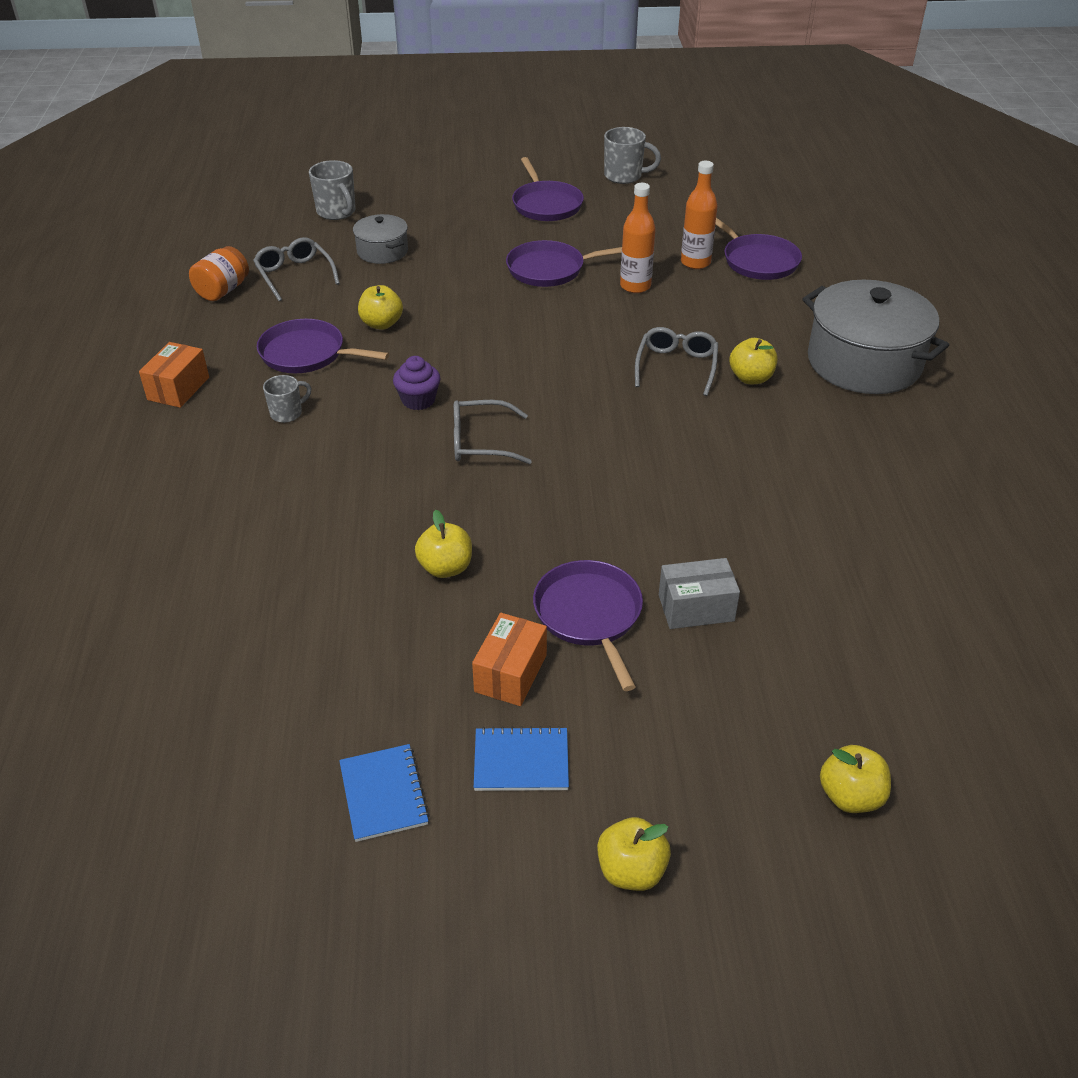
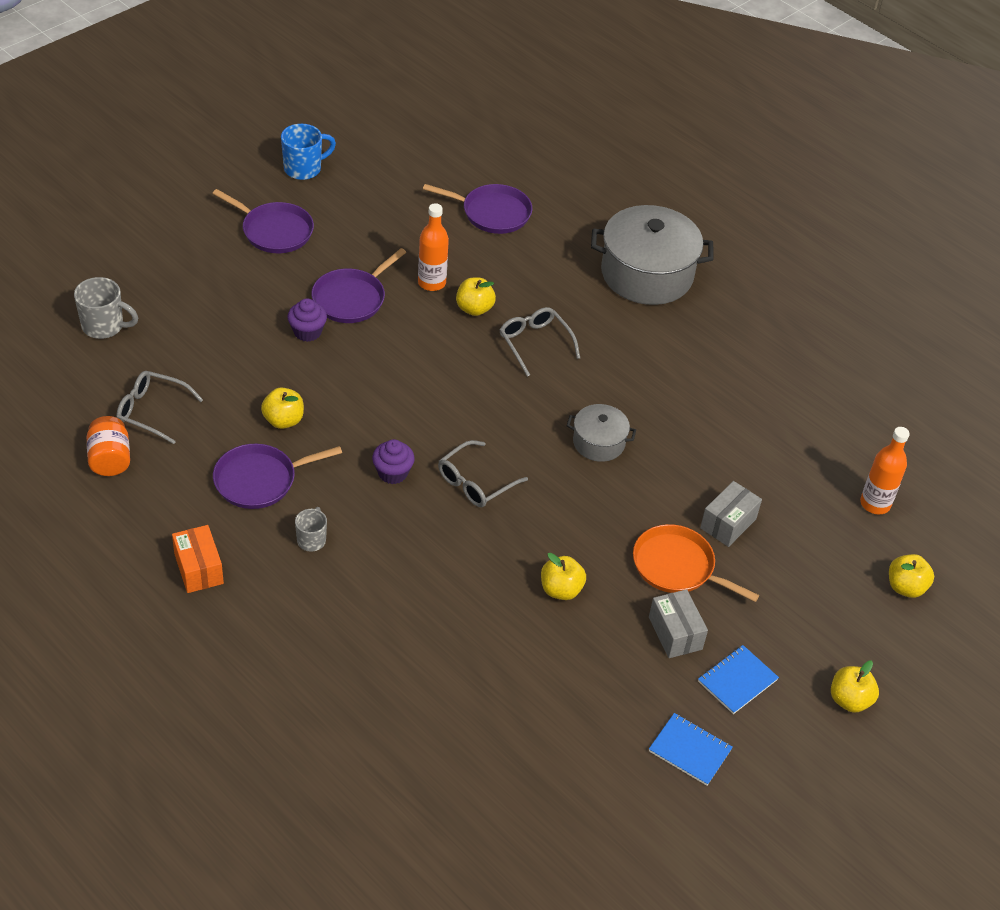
camera: 45 degrees left, 5 degrees up
grey pot [353,214,408,264] -> grey pot moved to [567,404,636,462]
orange box [472,613,547,706] -> grey box [649,589,708,658]
purple pan [533,560,643,691] -> orange pan [633,524,760,602]
grey mug [604,127,661,184] -> blue mug [281,124,336,180]
orange bottle [681,161,717,269] -> orange bottle moved to [860,427,910,515]
yellow apple [729,338,777,384] -> yellow apple moved to [456,278,496,316]
none -> purple cupcake [287,298,327,342]

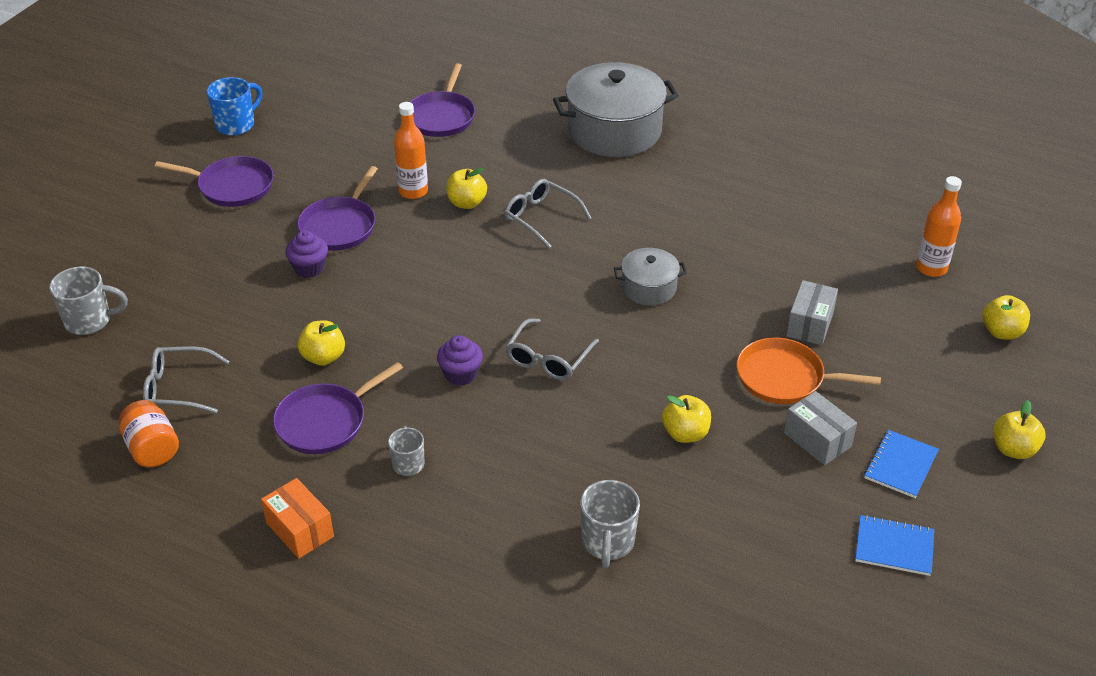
camera: 15 degrees left, 5 degrees down
purple pan [423,184,532,234] -> purple pan turned 105 degrees clockwise [410,63,475,137]
none -> grey mug [580,480,640,568]

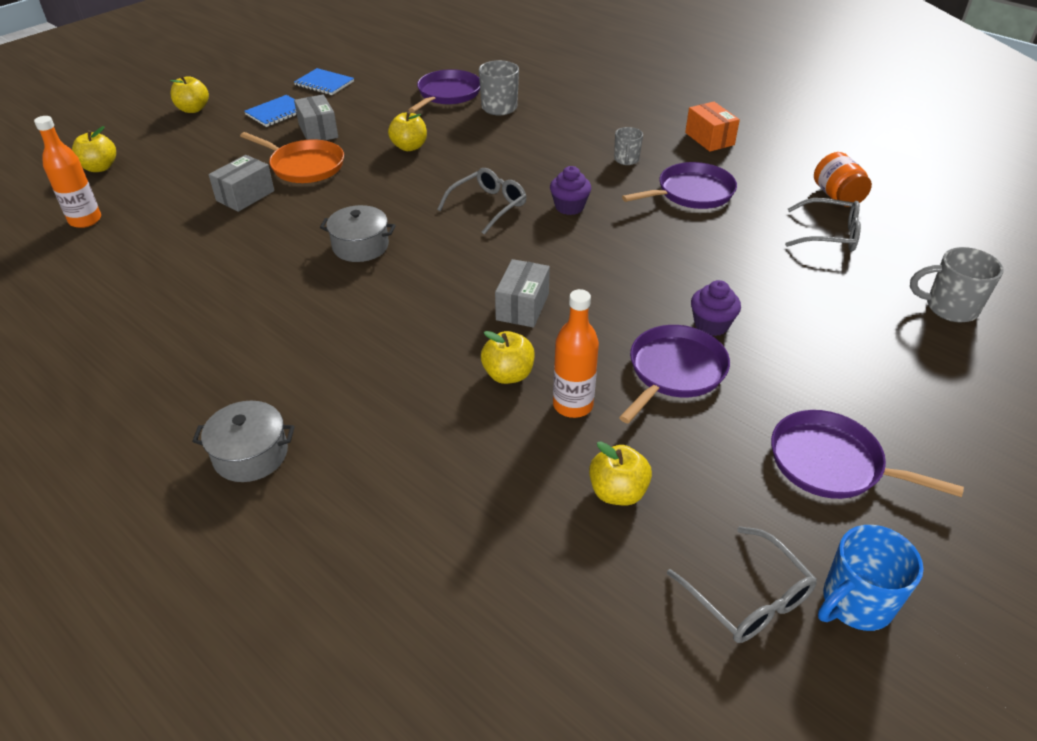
camera: 165 degrees left, 0 degrees up
yellow apple [298,320,345,366] -> yellow apple moved to [589,441,652,506]
purple pan [410,63,475,137] -> purple pan moved to [409,69,480,113]
grey glasses [504,179,592,249] -> grey glasses moved to [667,526,817,643]
grey pot [553,62,679,157] -> grey pot [192,401,295,482], size x0.51
none -> grey box [495,259,550,328]

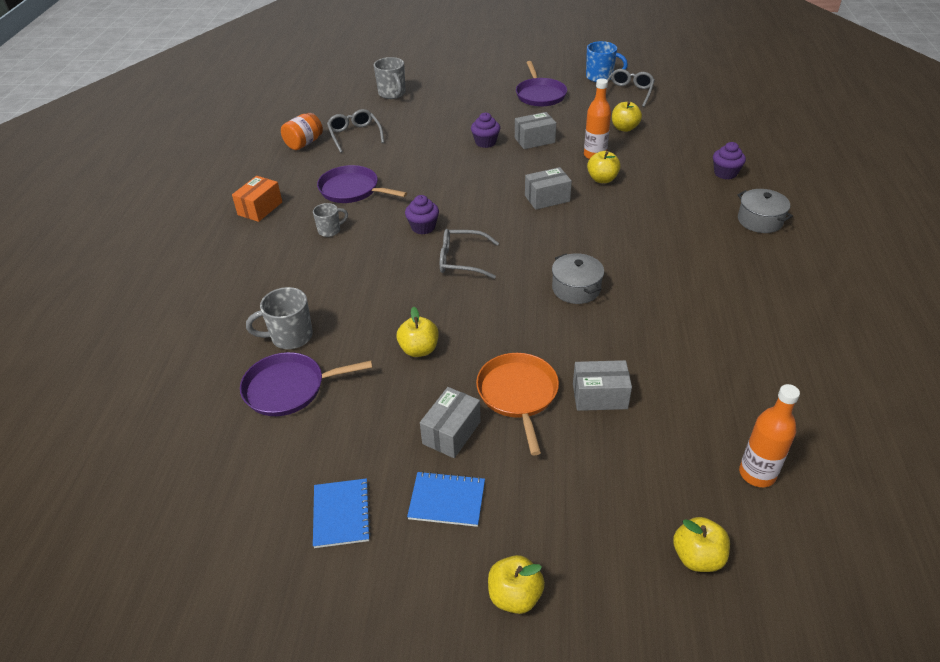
camera: 125 degrees left, 0 degrees up
purple pan [619,325,730,424] -> grey box [515,112,556,149]
none -> purple cupcake [713,142,746,180]

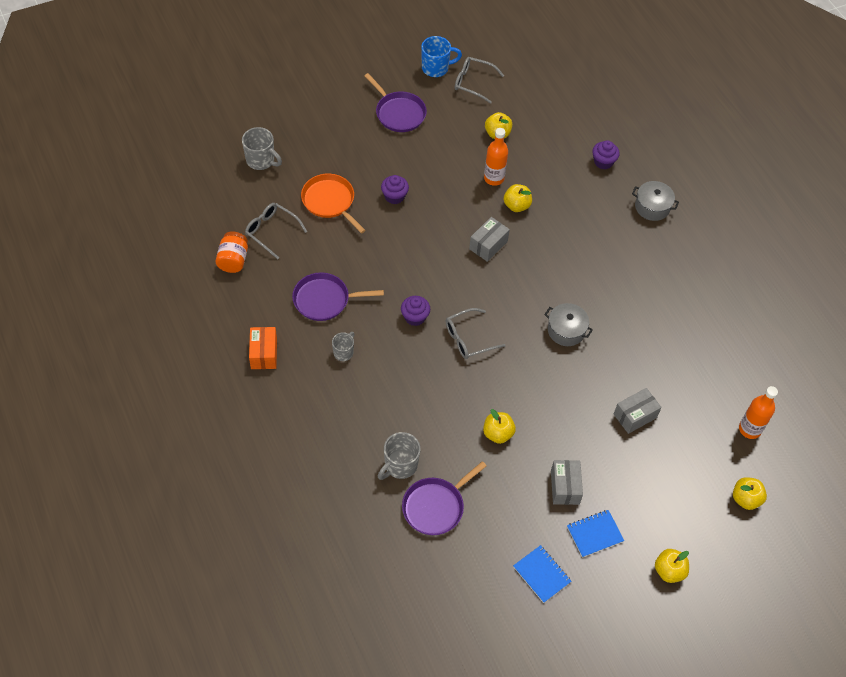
camera: 35 degrees left, 15 degrees up
orange pan [476,353,559,455] -> orange pan moved to [301,174,366,234]
grey box [515,112,556,149] -> none
grey glasses [607,69,655,107] -> grey glasses turned 60 degrees counterclockwise [455,57,504,104]

